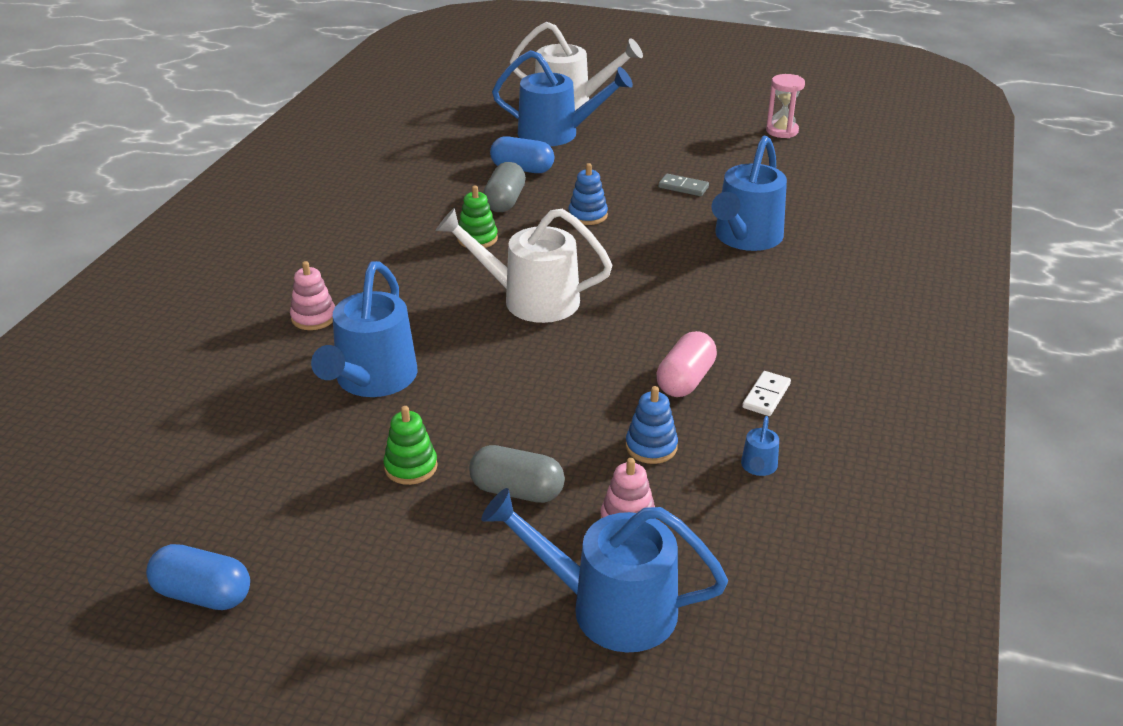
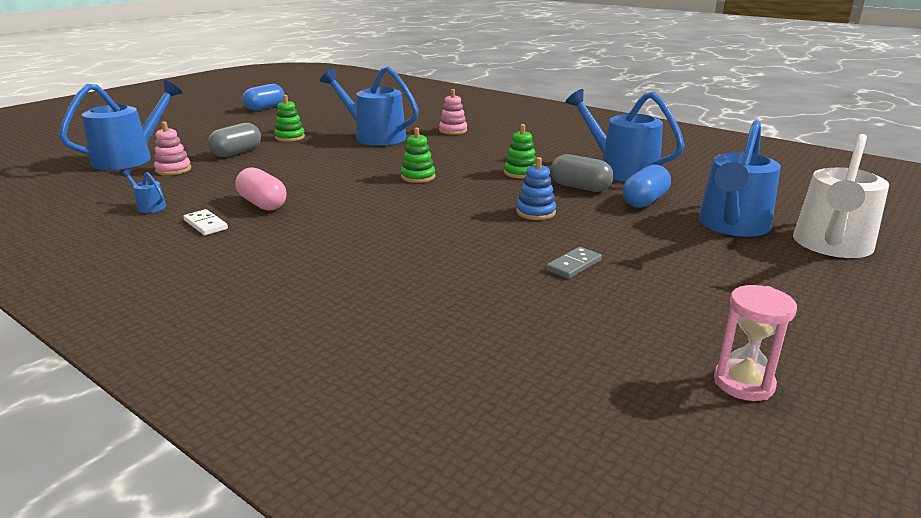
camera: 110 degrees right, 10 degrees down
white watering can [436,208,612,323] -> green stacking toy [401,127,435,183]
blue stacking toy [626,386,678,464] -> none
blue watering can [711,136,787,251] -> blue watering can moved to [565,89,685,182]

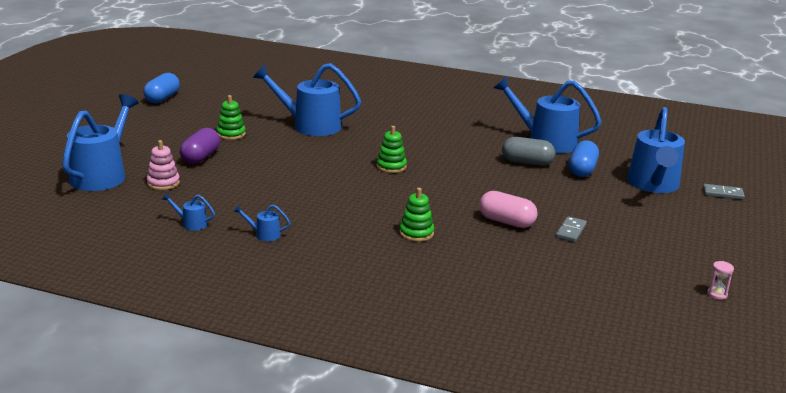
camera: 20 degrees left, 0 degrees up
white domino [183,209,228,235] -> blue watering can [234,205,290,241]
grey capsule [208,123,261,157] -> purple capsule [180,128,220,164]
pink capsule [235,167,286,211] -> pink capsule moved to [479,191,537,228]
pink stacking toy [439,89,467,135] -> none
green stacking toy [504,124,536,179] -> green stacking toy moved to [399,188,434,242]
blue stacking toy [516,157,556,220] -> none
pink hourglass [714,285,797,401] -> pink hourglass [707,261,734,300], size x0.56
white watering can [793,134,889,258] -> grey domino [703,184,745,200]

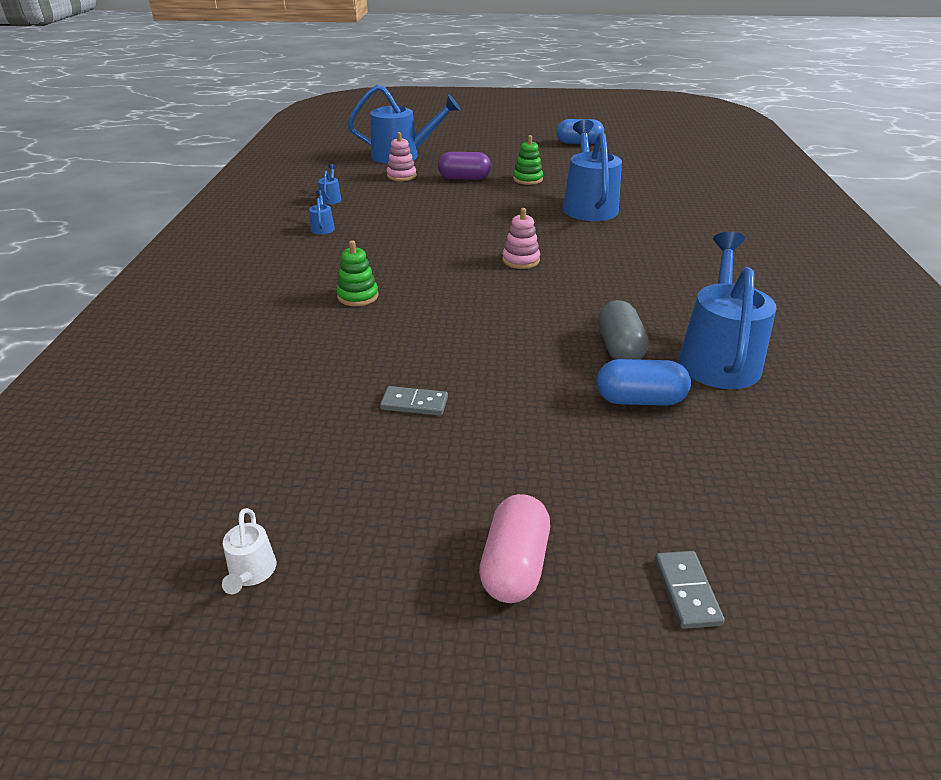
camera: 75 degrees right, 10 degrees up
green stacking toy [376,126,407,173] -> pink stacking toy [502,208,540,269]
pink capsule [479,191,537,228] -> pink capsule moved to [479,494,550,603]
blue watering can [627,107,685,193] -> none
pink hourglass [707,261,734,300] -> white watering can [222,508,276,594]

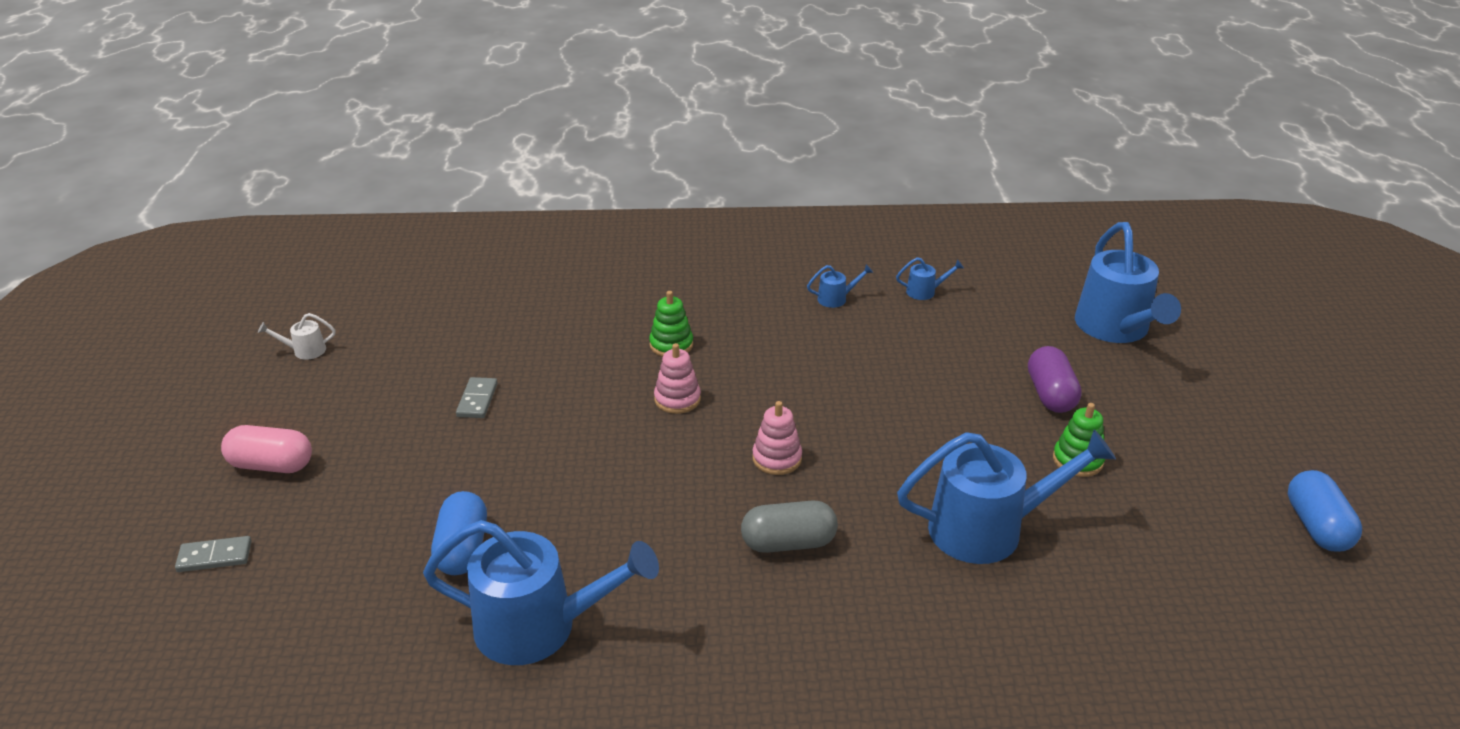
camera: 85 degrees right, 0 degrees up
pink stacking toy [387,132,416,181] -> pink stacking toy moved to [654,343,701,414]
grey capsule [598,300,649,360] -> grey capsule moved to [741,500,838,553]

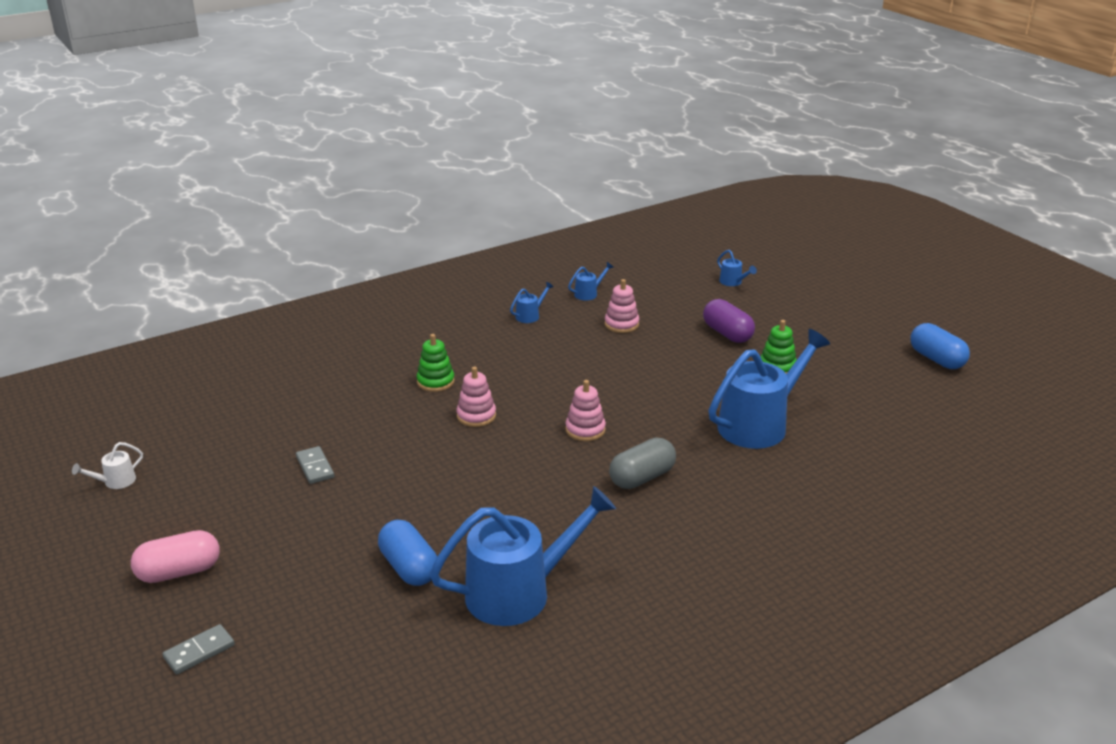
camera: 30 degrees left, 5 degrees down
blue watering can [1075,222,1181,343] -> blue watering can [717,250,757,286], size x0.41
none -> pink stacking toy [605,279,639,333]

